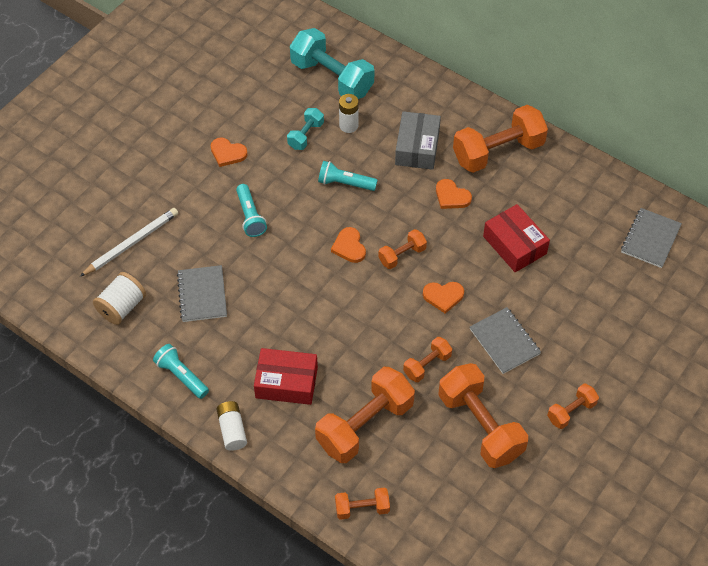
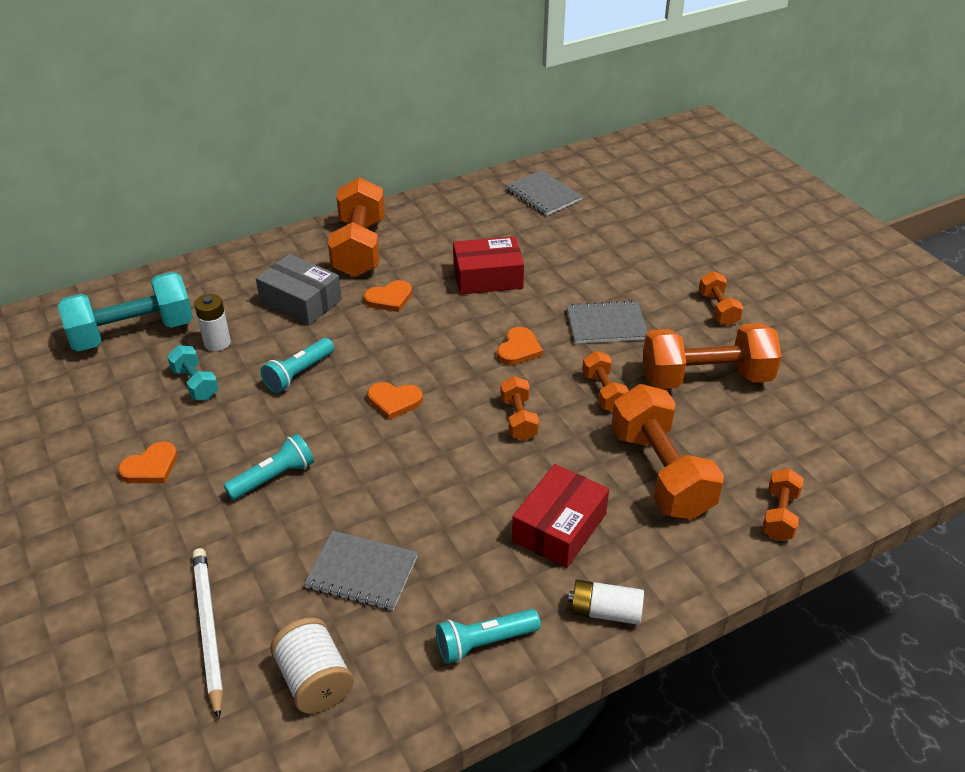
camera: 65 degrees left, 15 degrees down
turquoise flashlight [236,184,267,237] -> turquoise flashlight turned 45 degrees counterclockwise [224,434,314,500]
orange dumbbell [378,229,427,269] -> orange dumbbell moved to [500,376,539,441]

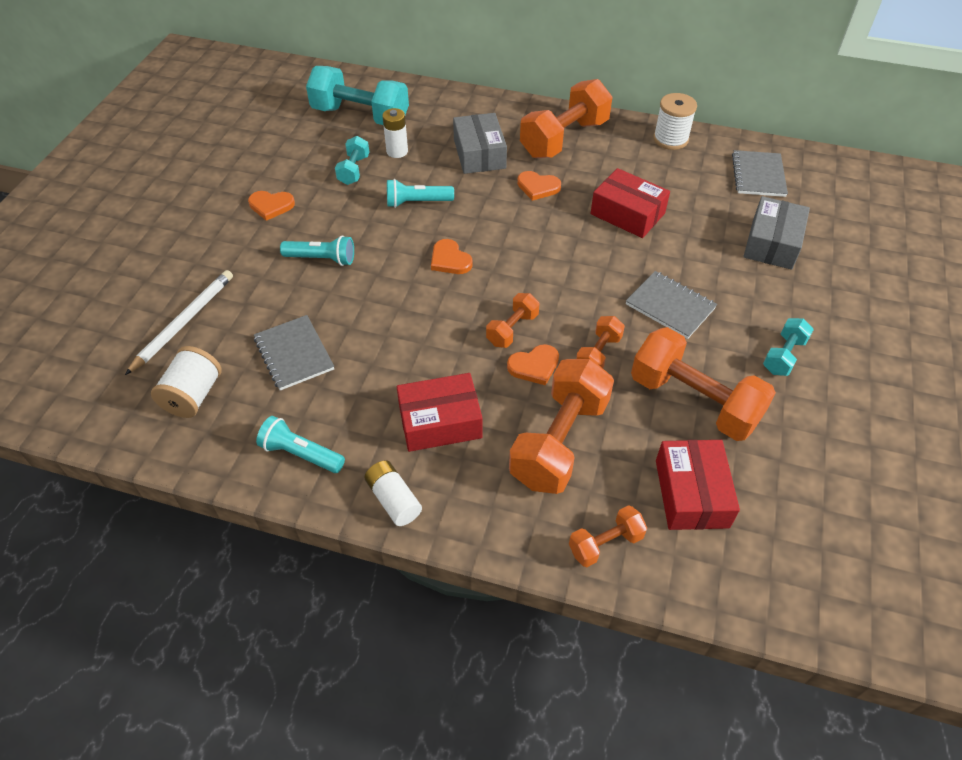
camera: 45 degrees right, 10 degrees up
orange heart [497,327,543,365] -> orange heart moved to [507,344,559,386]
orange dumbbell [699,271,743,326] -> turquoise dumbbell [763,318,814,376]
none -> white spool [653,93,697,150]
none -> red box [656,440,740,530]
none -> grey box [743,196,810,270]

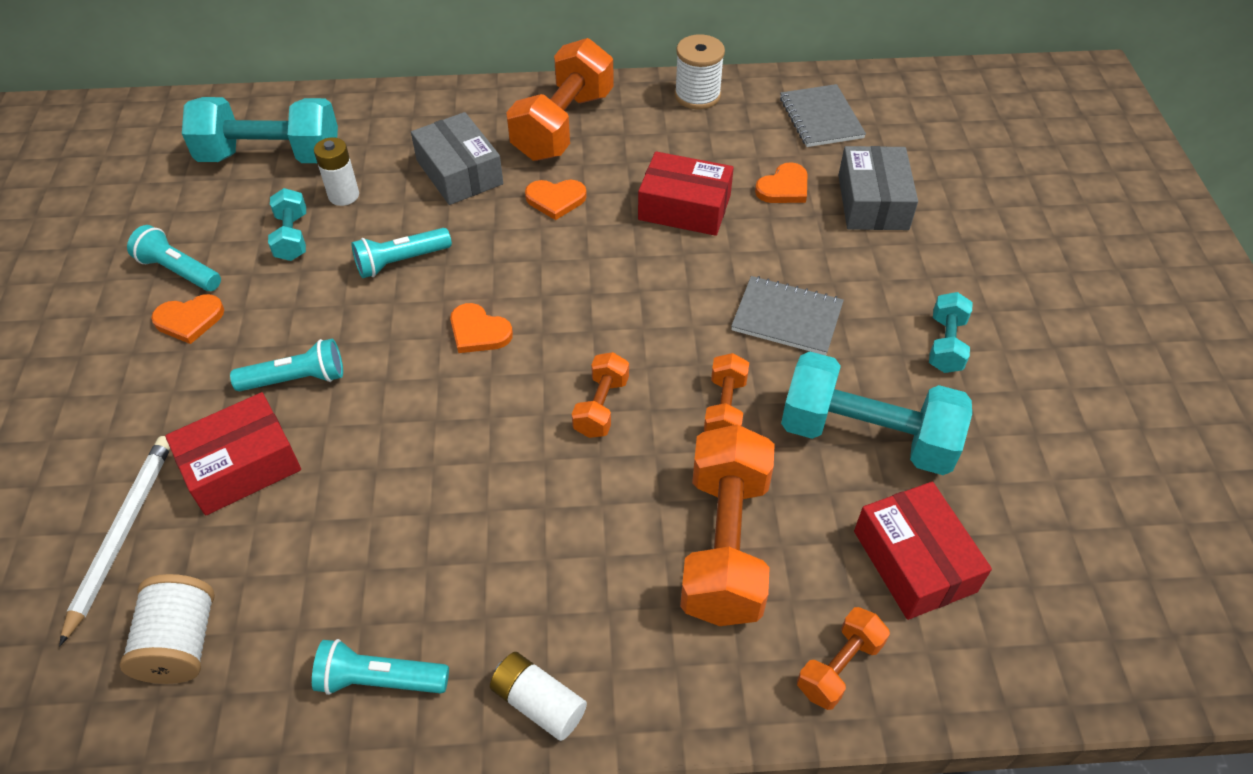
camera: 20 degrees left, 0 degrees up
grey notebook [254,315,334,390] -> none
red box [397,373,483,452] -> red box moved to [165,392,301,515]
orange heart [507,344,559,386] -> orange heart moved to [755,162,807,203]
orange dumbbell [631,327,776,441] -> turquoise dumbbell [781,351,972,475]
none -> turquoise flashlight [127,225,221,291]

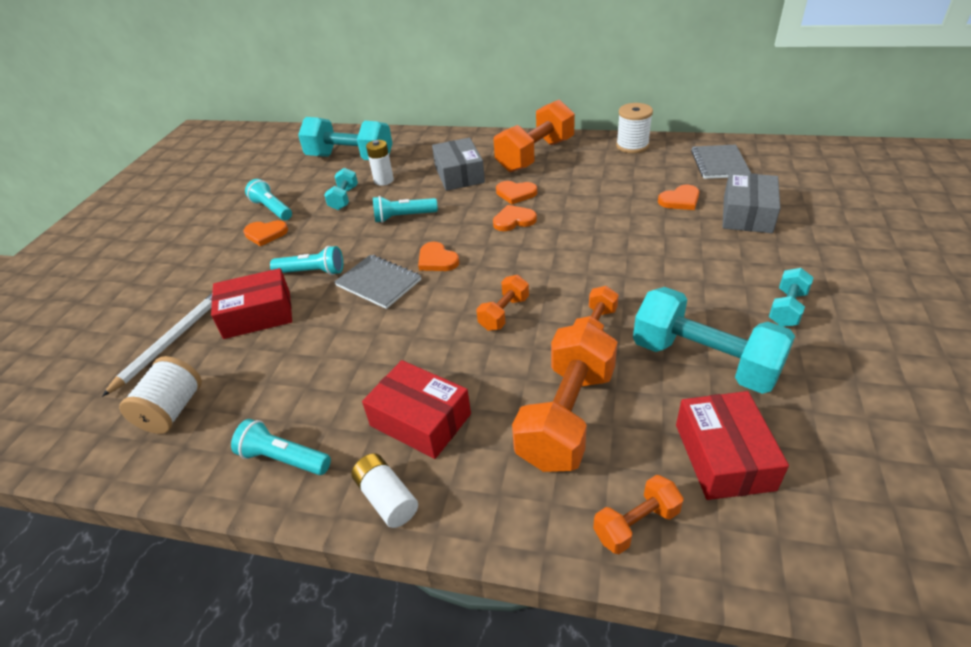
camera: 20 degrees right, 10 degrees down
red box [638,151,734,236] -> red box moved to [362,360,471,459]
grey notebook [731,276,844,356] -> grey notebook moved to [334,254,421,309]
none -> orange heart [493,205,537,231]

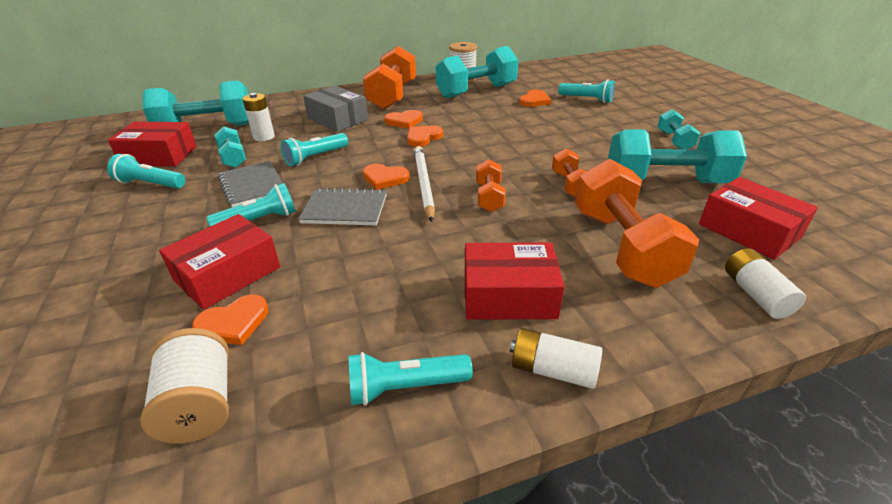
camera: 35 degrees left, 5 degrees down
white pencil [102,294,212,397] -> white pencil moved to [414,146,435,222]
orange heart [243,220,288,246] -> orange heart moved to [192,295,268,345]
orange dumbbell [593,475,684,554] -> white battery [725,248,806,319]
grey notebook [691,145,751,179] -> grey notebook moved to [218,161,283,207]
grey box [722,172,780,233] -> turquoise flashlight [558,79,615,103]
none -> red box [108,122,197,166]
none -> turquoise dumbbell [436,46,518,98]

